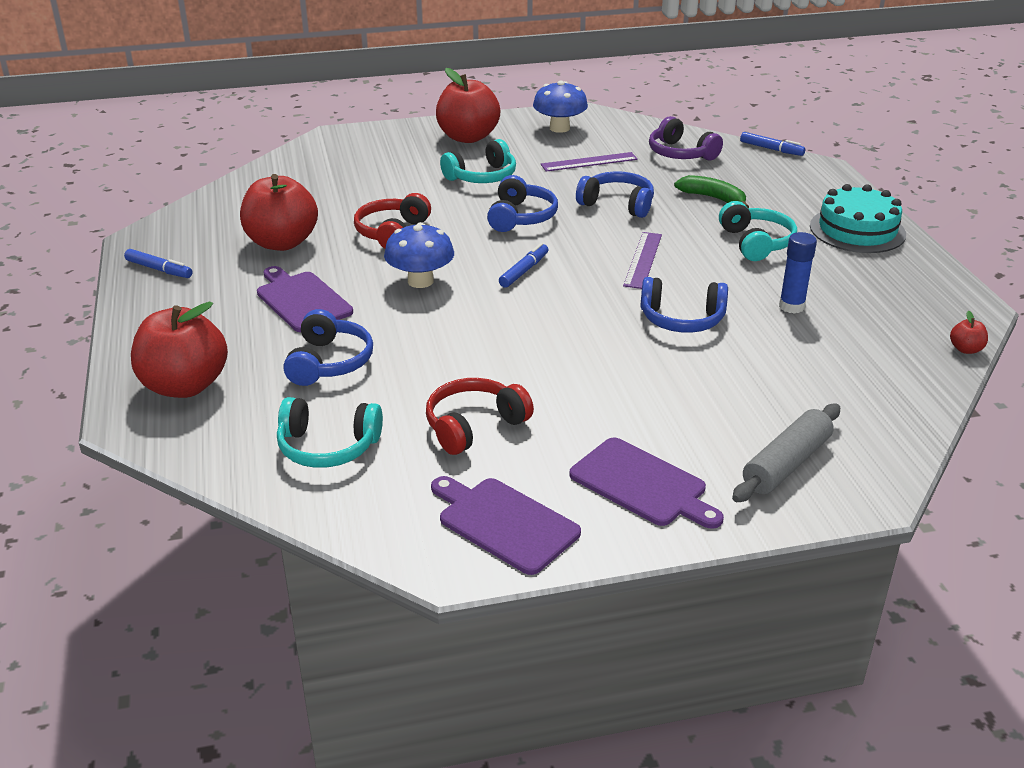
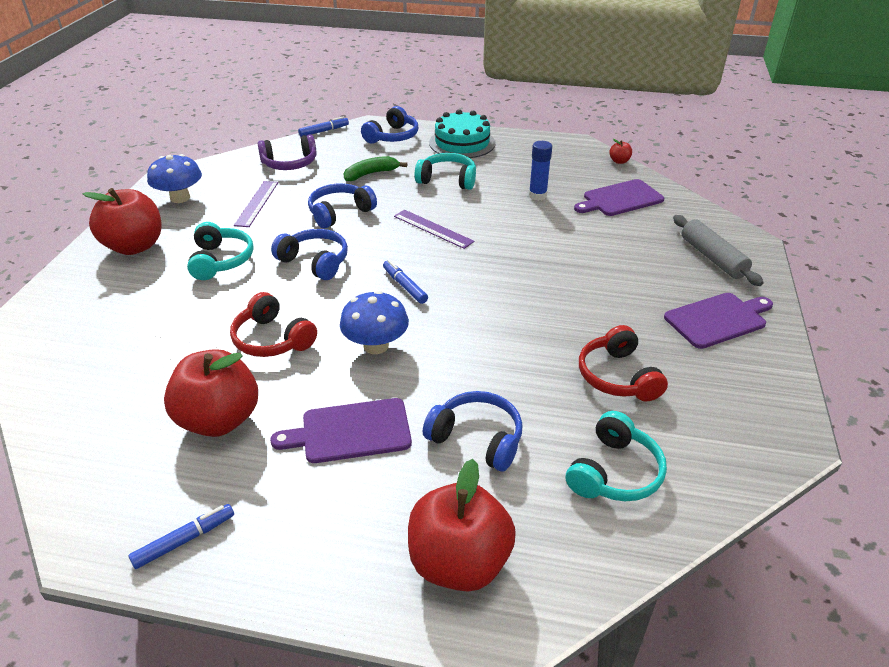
camera: 65 degrees left, 5 degrees up
purple cutting board [431,476,581,575] -> purple cutting board moved to [574,179,664,216]
blue headphones [641,277,728,333] -> blue headphones moved to [361,106,418,144]

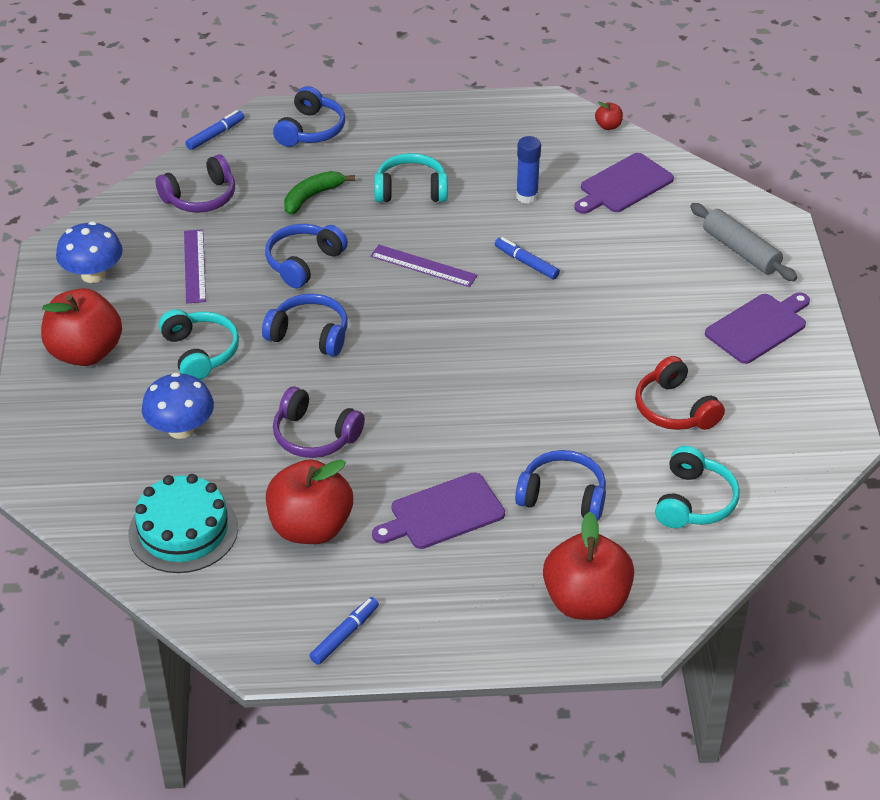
camera: 15 degrees left, 5 degrees up
red headphones [230,292,317,357] -> purple headphones [273,386,365,458]
blue mushroom [340,291,409,354] -> blue mushroom moved to [142,373,214,439]
blue marker [383,260,428,304] -> blue marker moved to [495,237,560,279]
turquoise cake [429,109,496,158] -> turquoise cake moved to [128,474,238,573]

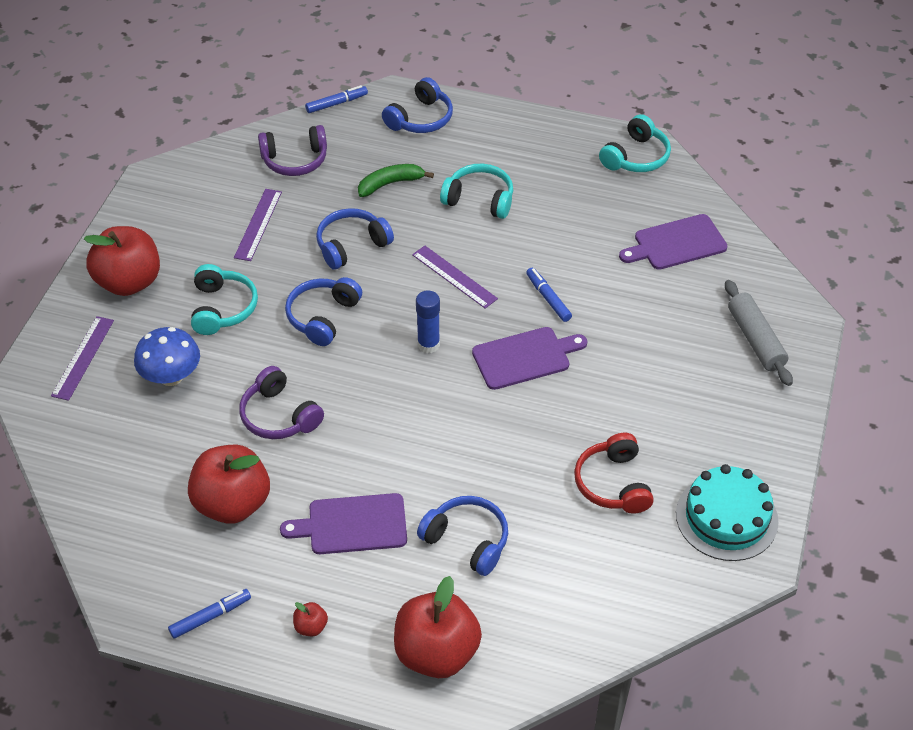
camera: 20 degrees right, 5 degrees up
blue mushroom [56,222,123,283] -> none
turquoise cake [128,474,238,573] -> turquoise cake moved to [676,464,778,561]
blue headphones [262,294,348,357] -> blue headphones turned 105 degrees counterclockwise [285,277,362,346]
blue glue stick [516,136,541,204] -> blue glue stick moved to [416,291,440,353]
red apple [595,102,623,130] -> red apple moved to [293,602,328,636]
turquoise headphones [655,446,740,528] -> turquoise headphones moved to [599,114,671,172]
purple cutting board [705,292,810,364] -> purple cutting board moved to [472,327,587,390]
none -> purple ruler [51,316,114,401]

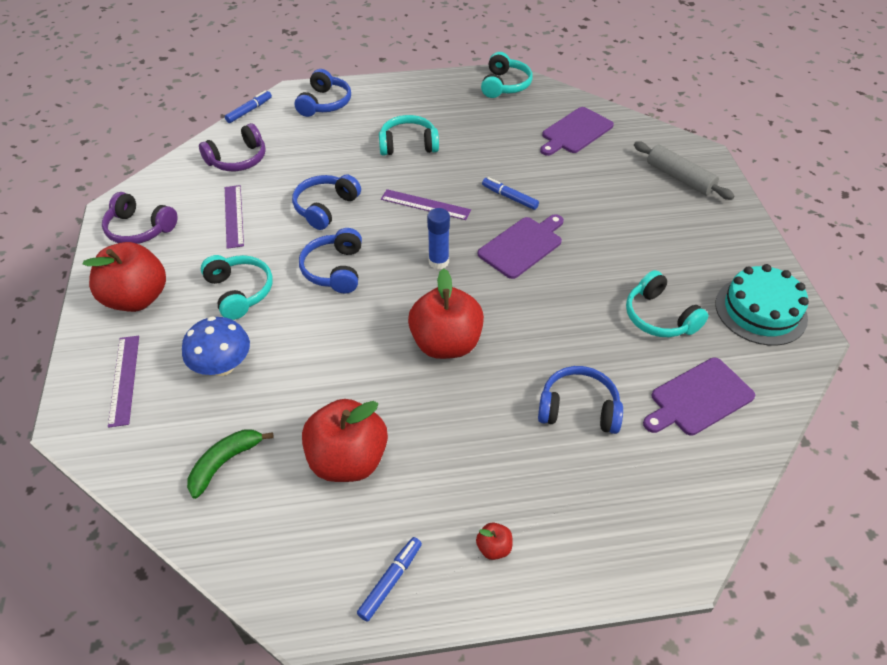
camera: 25 degrees left, 0 degrees up
purple headphones [239,366,324,439] -> purple headphones moved to [102,192,178,244]
purple cutting board [280,493,407,554] -> purple cutting board moved to [643,358,755,436]
green banana [358,164,434,197] -> green banana moved to [187,429,274,499]
red apple [394,576,482,678] -> red apple moved to [408,268,484,359]
red headphones [574,433,654,514] -> turquoise headphones [626,270,708,337]

